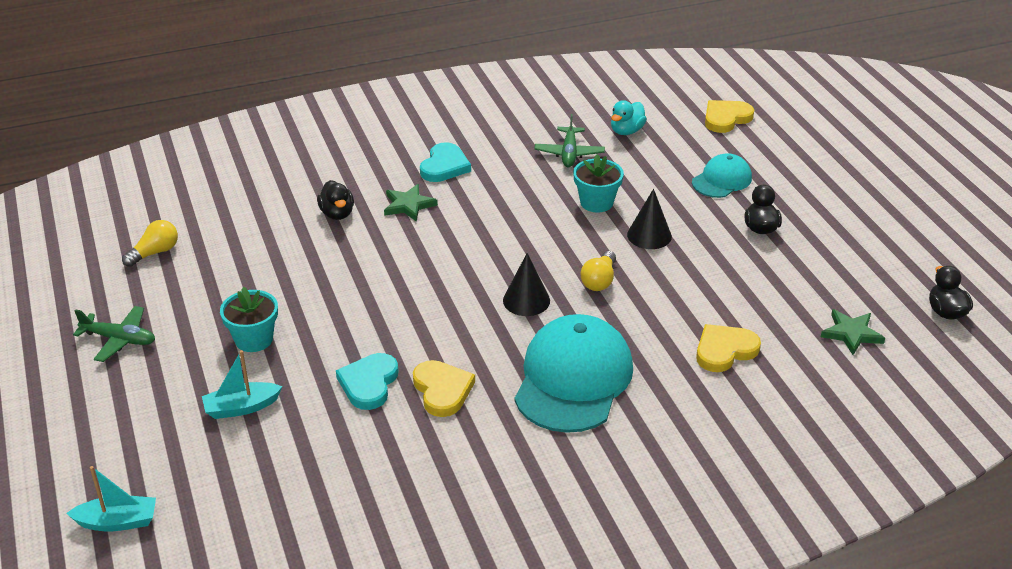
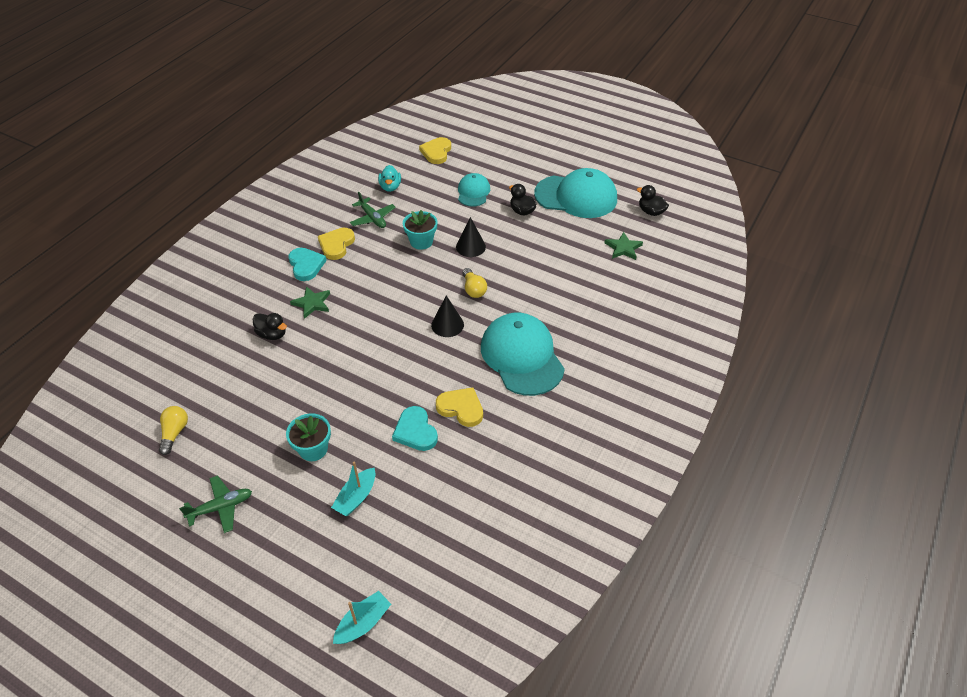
camera: 40 degrees left, 10 degrees up
yellow heart [696,324,761,372] -> yellow heart moved to [318,228,355,260]
none -> turquoise cap [534,168,617,218]

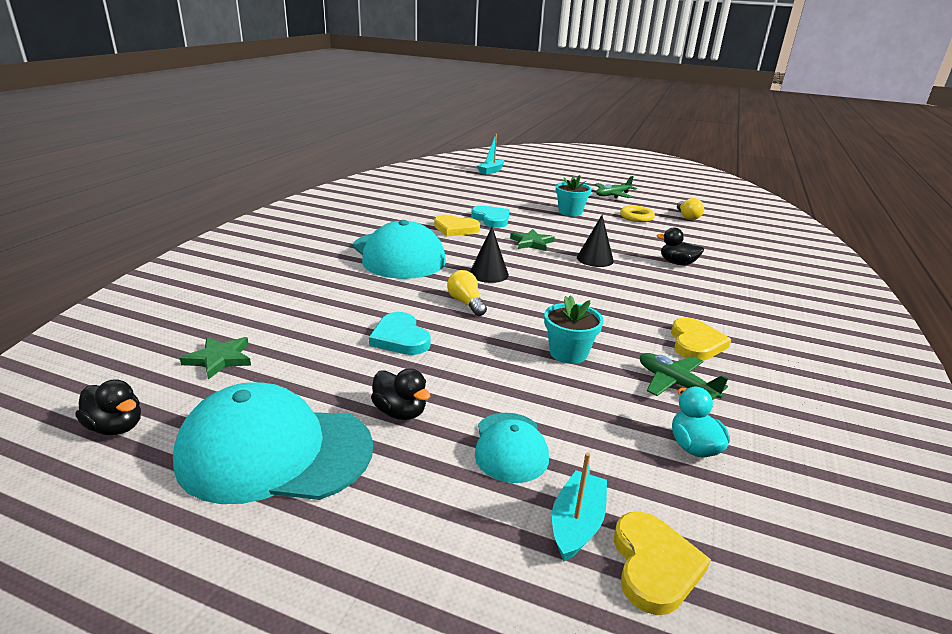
camera: 170 degrees right, 20 degrees down
turquoise heart [289,248,327,281] -> turquoise heart moved to [369,312,431,355]
green star [290,286,330,319] -> green star moved to [510,229,555,251]
turquoise boat [331,462,376,516] -> turquoise boat moved to [552,452,607,561]
black cone [456,217,486,257] -> black cone moved to [577,215,614,267]
none -> yellow ring [620,206,655,222]

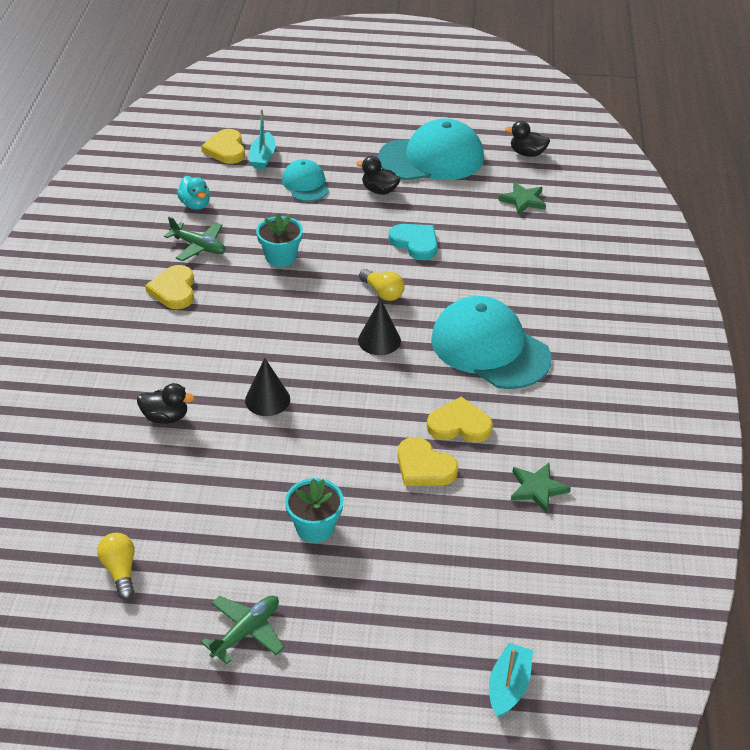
camera: 165 degrees right, 15 degrees up
turquoise heart [471,206,510,228] -> yellow heart [398,437,458,486]
green star [510,229,555,251] -> green star moved to [511,463,571,513]
yellow ring [620,206,655,222] -> none

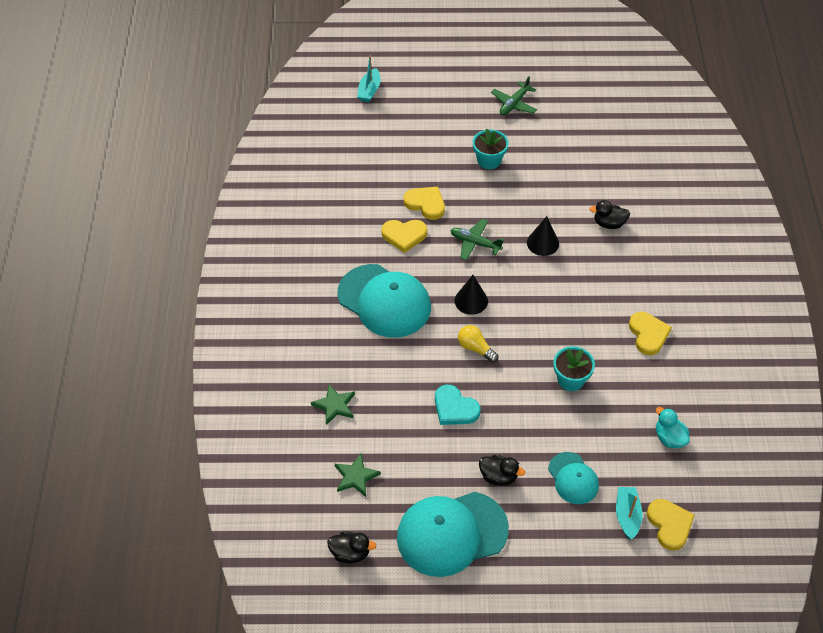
camera: 175 degrees right, 10 degrees up
yellow light bulb [97,533,135,600] -> none
green plane [164,217,226,262] -> green plane moved to [450,219,504,260]
green star [511,463,571,513] -> green star moved to [311,384,355,425]

